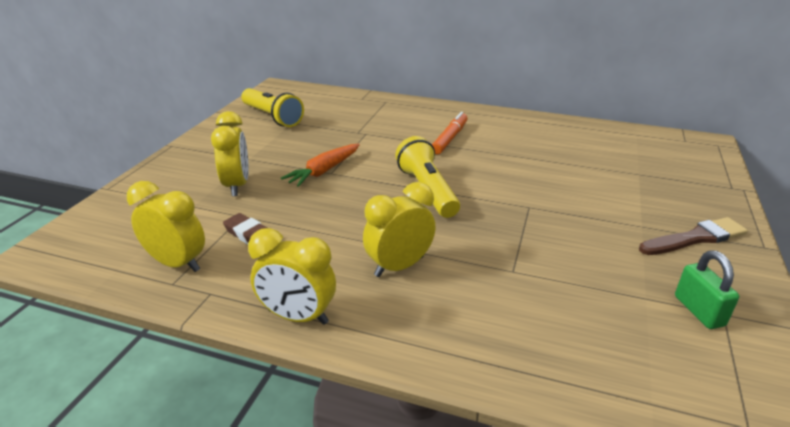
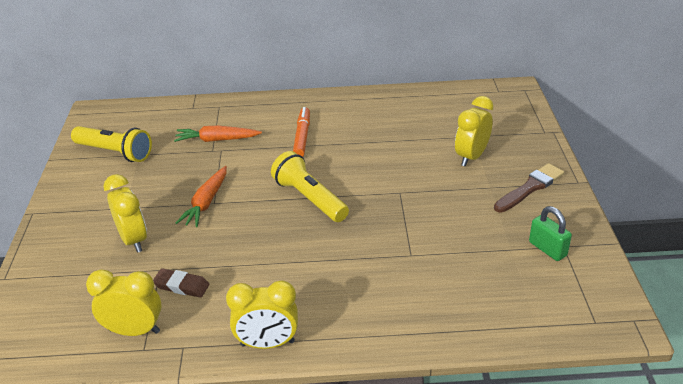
camera: 20 degrees left, 5 degrees up
yellow clock [363,182,435,277] -> yellow clock moved to [455,96,494,167]
none -> orange carrot [174,125,262,142]

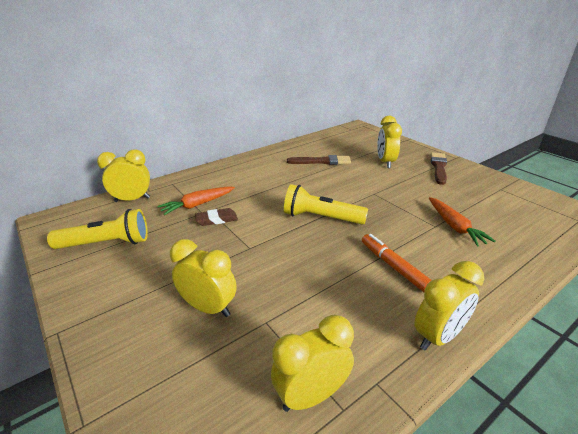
camera: 35 degrees left, 5 degrees down
brown eraser [153,268,210,298] -> brown eraser moved to [195,208,238,226]
orange carrot [176,166,227,227] -> orange carrot moved to [429,197,496,246]
orange marker [293,107,310,157] -> orange marker moved to [362,234,432,292]
green padlock [529,206,572,261] -> none
none -> yellow clock [97,150,150,202]
none -> brown brush [287,155,351,165]

